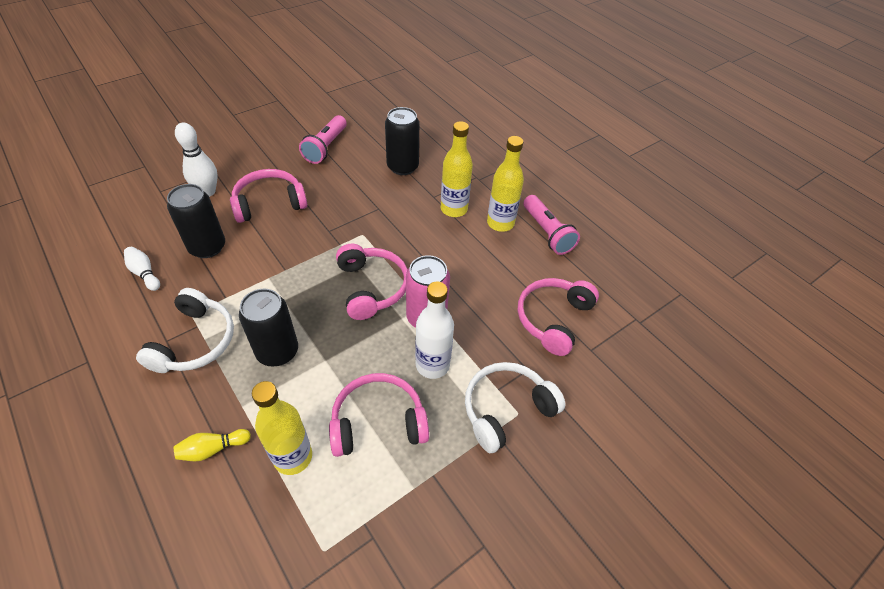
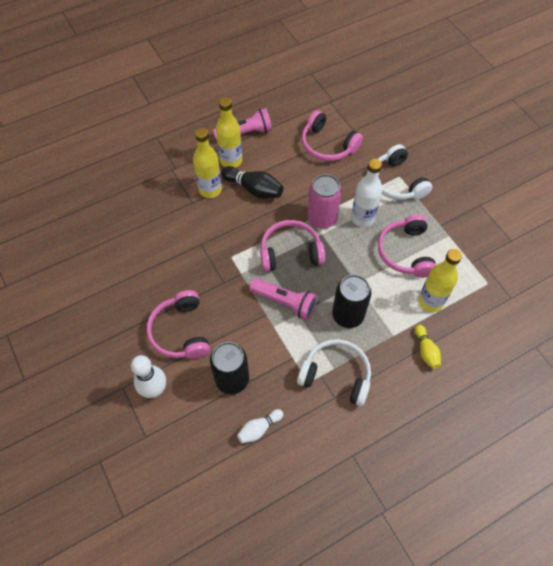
camera: 80 degrees left, 10 degrees up
pink flashlight [299,115,347,164] -> pink flashlight moved to [249,278,317,320]
black can [385,107,419,175] -> none
none -> black bowling pin [221,166,283,199]

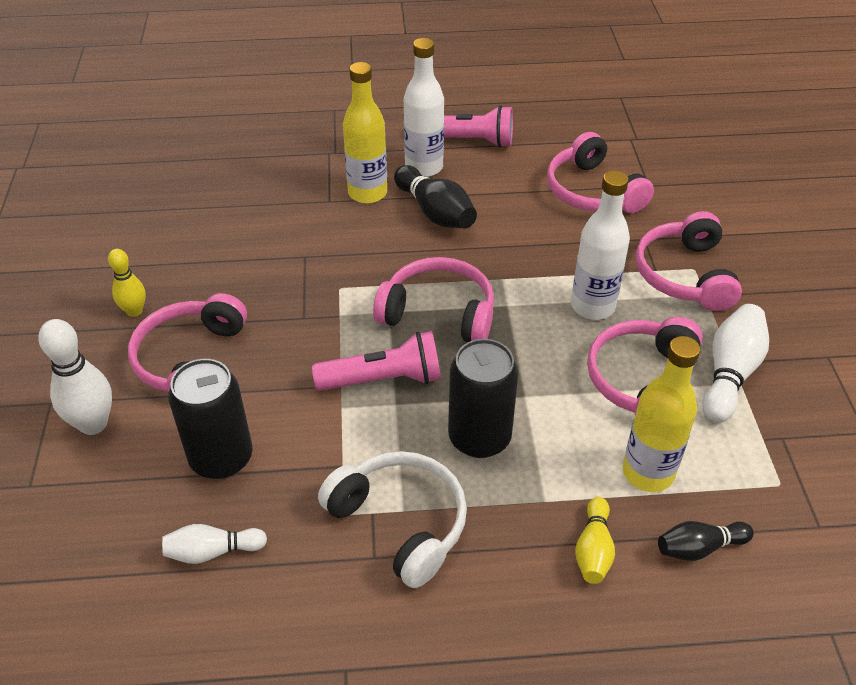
camera: 25 degrees right, 15 degrees down
yellow bottle [216,97,242,168] -> white bottle [404,38,444,177]
pink flashlight [249,278,317,320] -> pink flashlight turned 60 degrees counterclockwise [312,331,441,391]
pink can [308,174,342,229] -> none
white headphones [378,144,432,200] -> pink headphones [636,211,742,311]
none -> yellow bowling pin [108,249,146,317]
none -> black bowling pin [658,521,754,561]
none -> white bowling pin [702,304,769,423]

